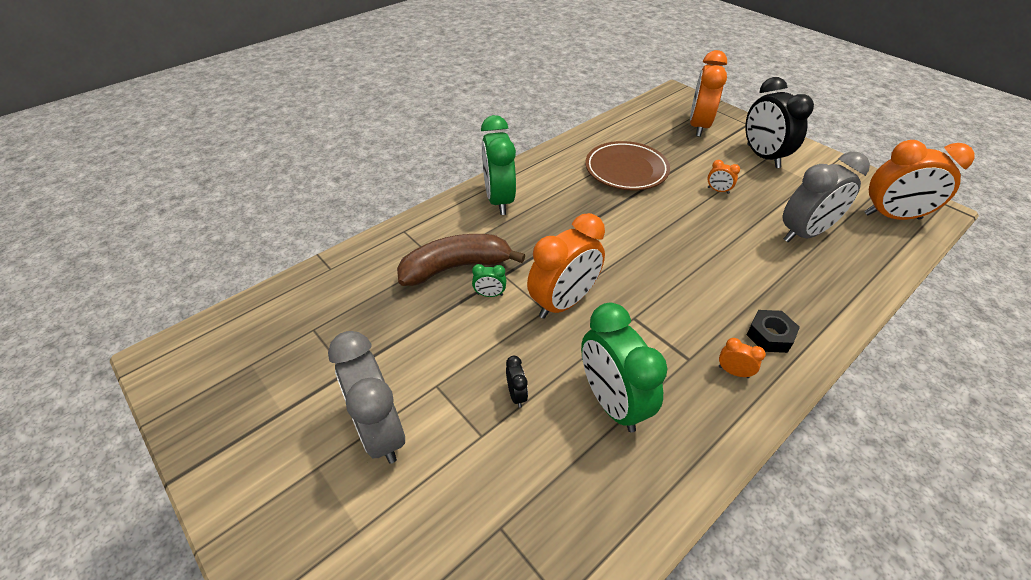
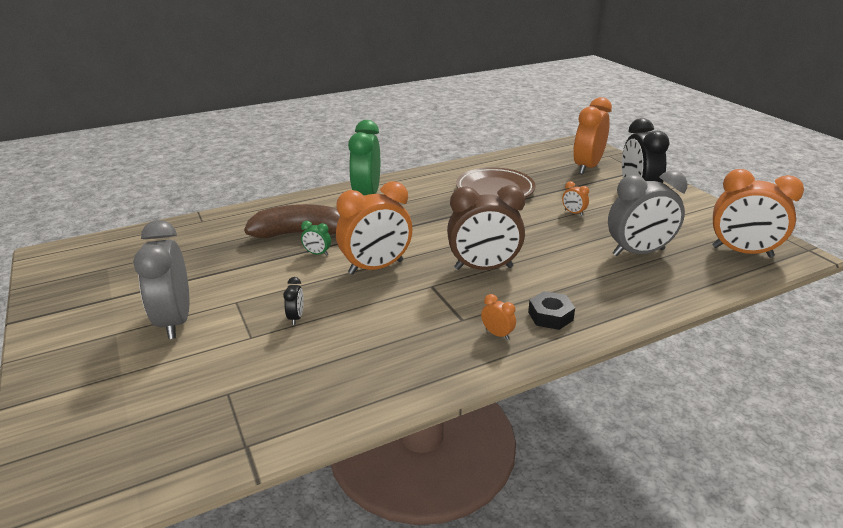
camera: 15 degrees right, 15 degrees down
green clock [581,303,667,432] -> none
none -> brown clock [447,185,525,270]

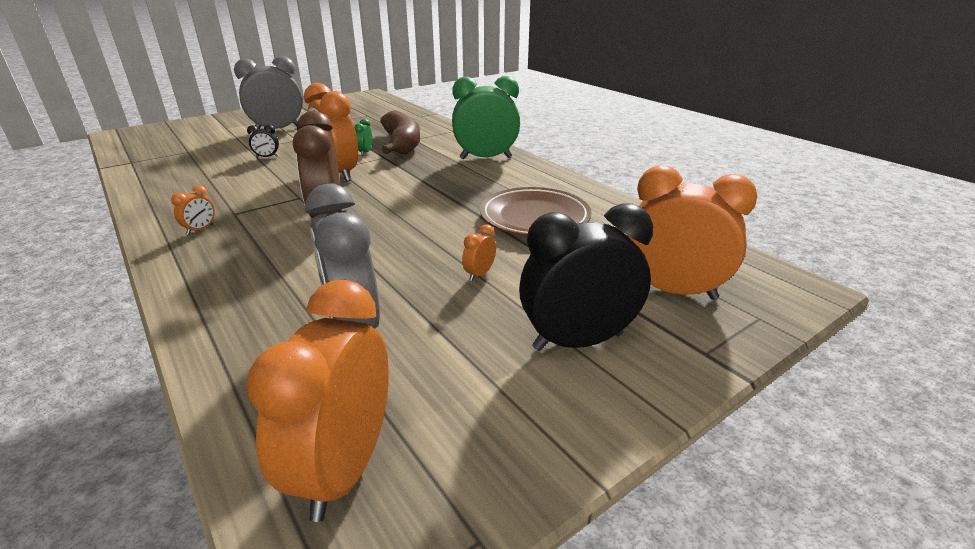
camera: 80 degrees right, 0 degrees up
black nut [528,291,575,330] -> none

